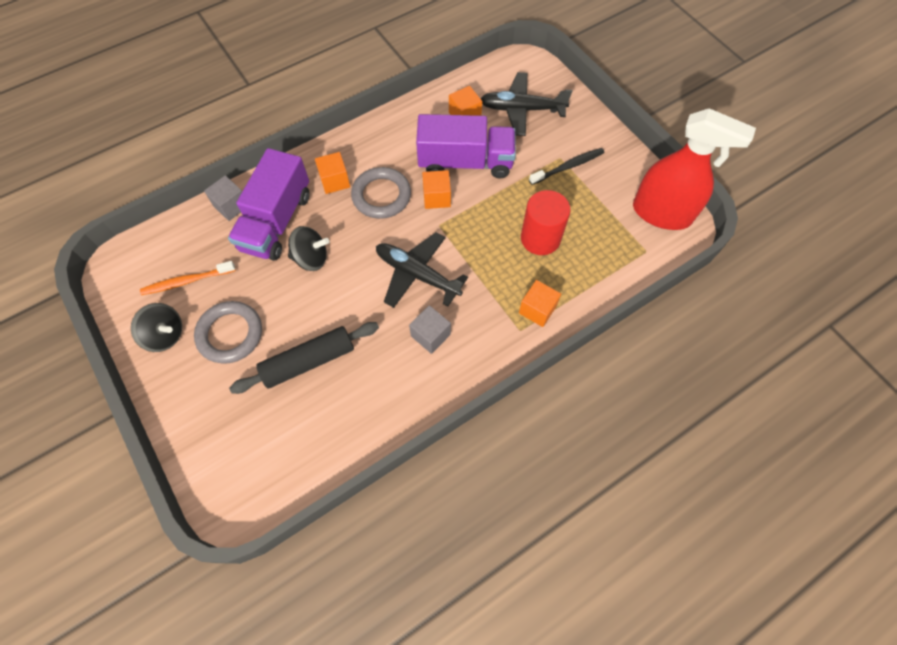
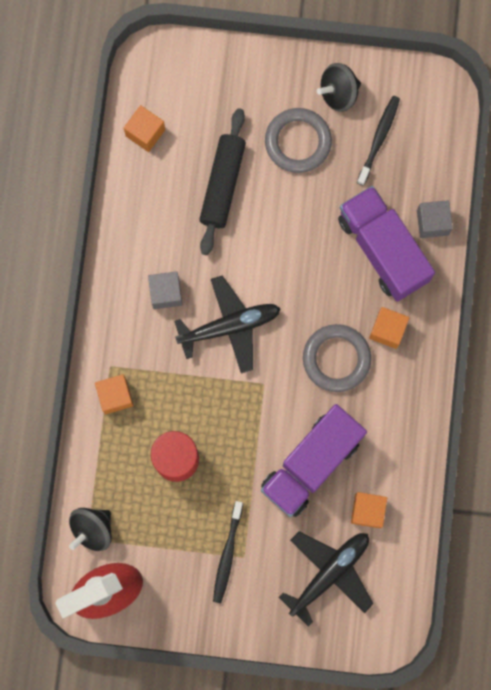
camera: 130 degrees right, 15 degrees up
orange toothbrush [140,261,236,295] -> black toothbrush [357,96,400,186]
black spinning top [288,226,330,271] -> black spinning top moved to [69,508,112,551]
orange cube [422,170,451,209] -> orange cube moved to [124,105,165,152]

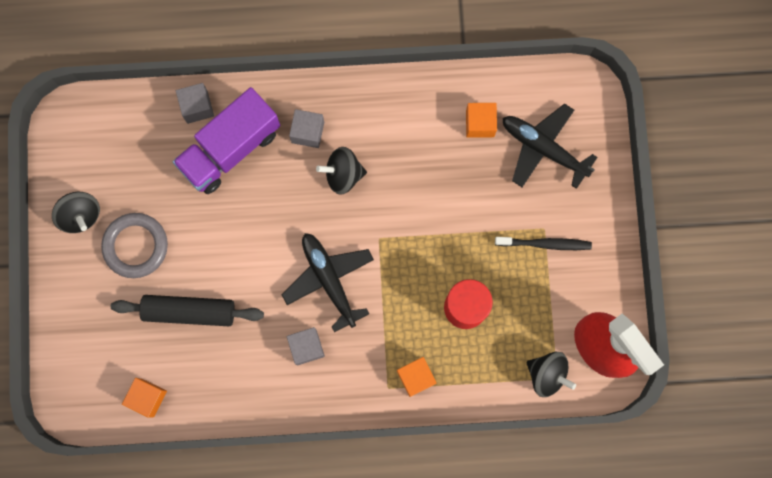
camera: 100 degrees left, 0 degrees up
purple truck [261,404,367,517] -> none
grey ring [303,324,371,392] -> black spinning top [316,147,367,195]
black toothbrush [357,96,400,186] -> none
orange cube [369,307,409,349] -> grey cube [289,109,324,148]

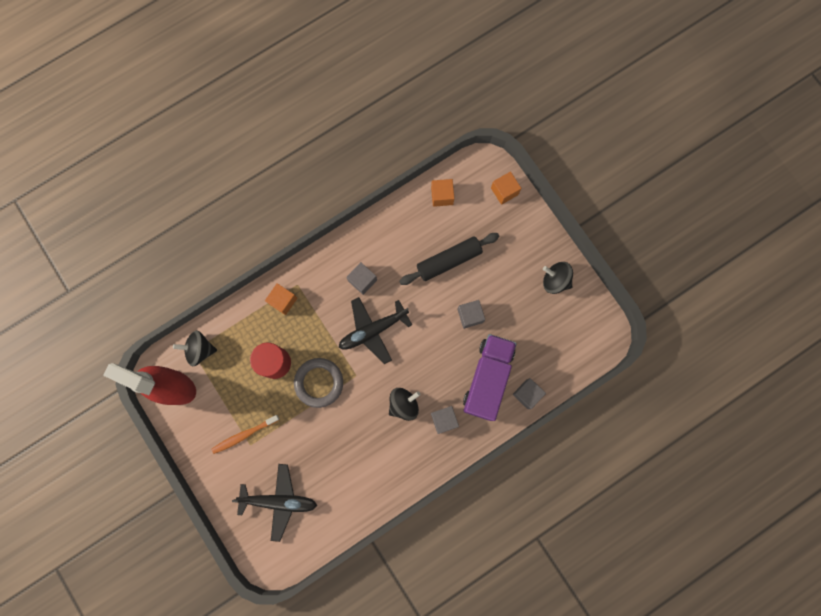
camera: 150 degrees right, 0 degrees up
grey ring [101,213,168,278] -> grey ring moved to [294,358,343,408]
black plane [281,233,374,332] -> black plane turned 120 degrees clockwise [339,297,412,364]
orange cube [466,103,497,138] -> orange cube moved to [491,171,522,205]
black toothbrush [495,237,592,250] -> orange toothbrush [211,415,280,454]
none -> grey cube [457,300,485,329]

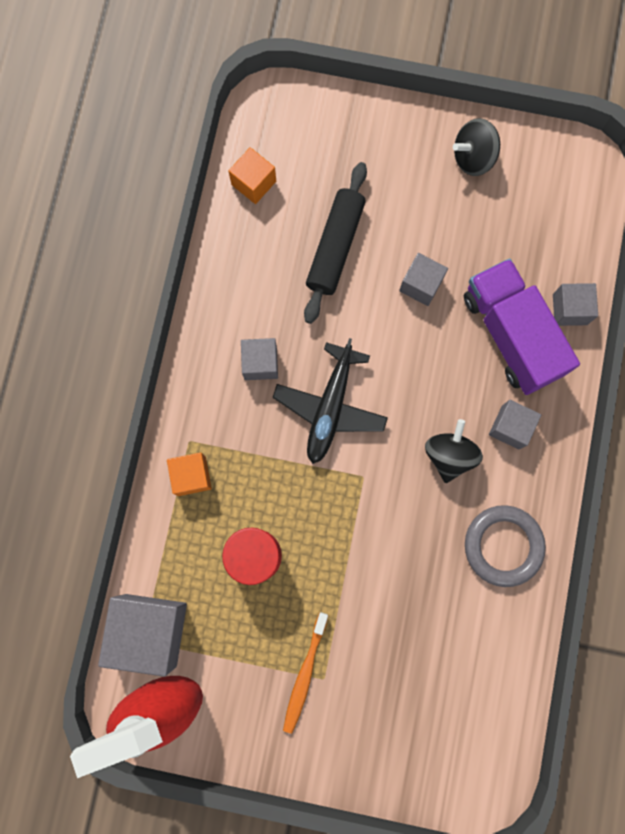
camera: 45 degrees left, 0 degrees up
black spinning top [173,330,217,366] -> grey cube [98,594,187,677]
black plane [232,464,317,542] -> none
grey ring [294,358,343,408] -> grey ring moved to [465,505,546,587]
orange cube [491,171,522,205] -> none

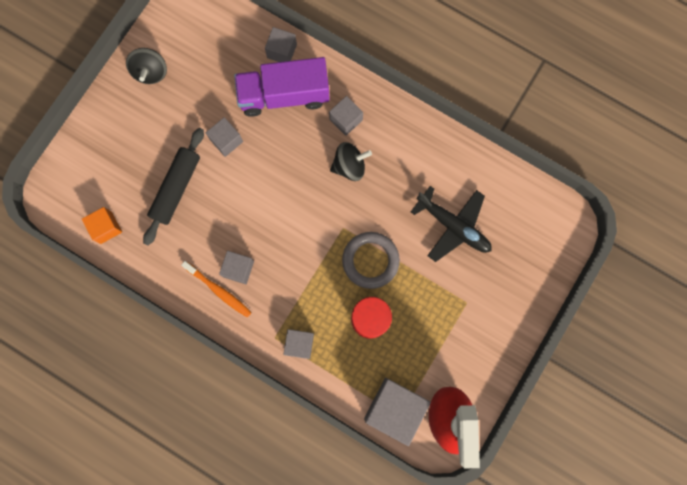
camera: 70 degrees left, 0 degrees up
orange cube [167,452,212,496] -> grey cube [283,329,314,359]
black plane [273,338,388,464] -> black plane moved to [411,186,492,262]
orange toothbrush [283,612,328,734] -> orange toothbrush moved to [181,261,252,318]
black rolling pin [304,162,367,324] -> black rolling pin turned 75 degrees clockwise [143,128,204,245]
black spinning top [425,419,483,483] -> black spinning top turned 135 degrees clockwise [330,142,372,181]
grey ring [465,505,546,587] -> grey ring moved to [342,232,400,289]

